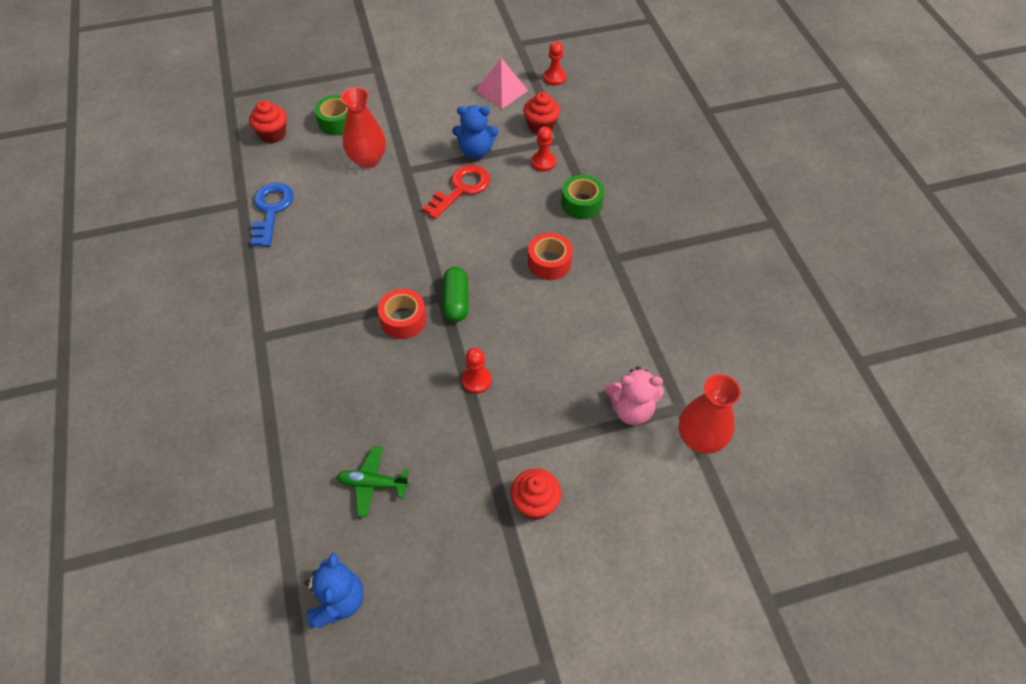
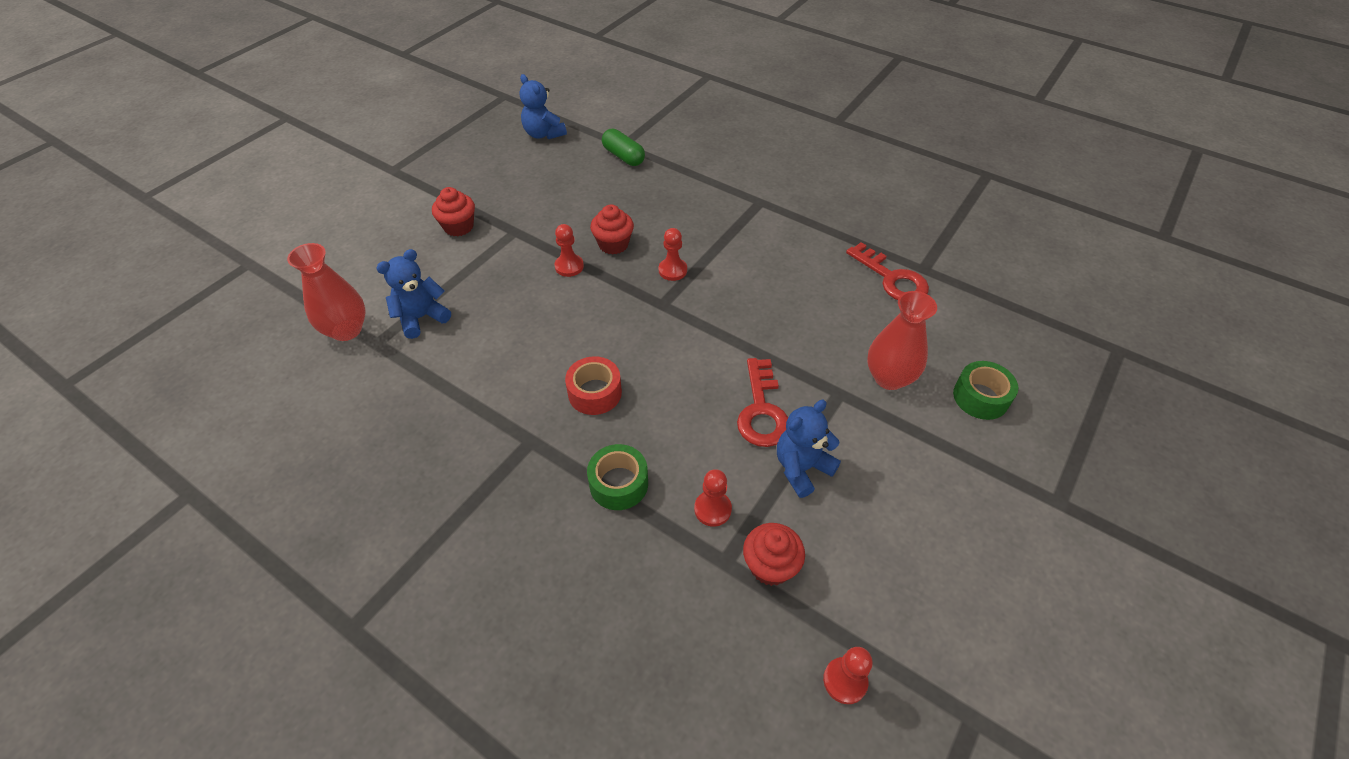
camera: 140 degrees right, 5 degrees down
red cupcake [249,100,287,143] -> red cupcake moved to [590,205,634,255]
blue key [251,183,294,247] -> red key [846,242,929,300]
green plane [336,446,410,517] -> none
red tape [378,289,427,339] -> red pawn [659,228,687,281]
green capsule [443,267,468,322] -> green capsule moved to [602,129,645,166]
pink pyramid [475,58,528,109] -> none
pink teddy bear [605,367,664,425] -> blue teddy bear [376,249,451,339]

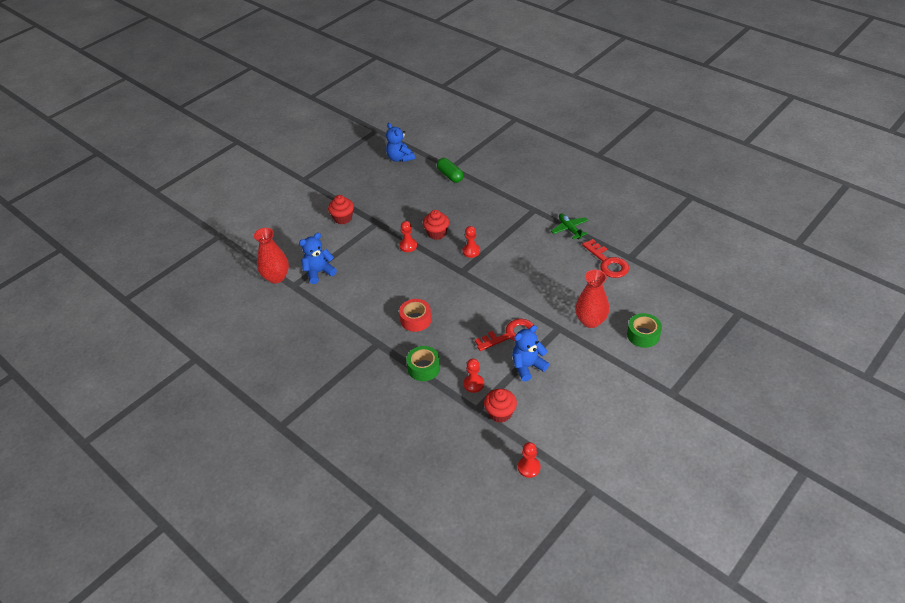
camera: 10 degrees right, 5 degrees down
red key [737,358,788,447] -> red key turned 120 degrees counterclockwise [475,319,536,351]
none -> green plane [551,214,588,240]

